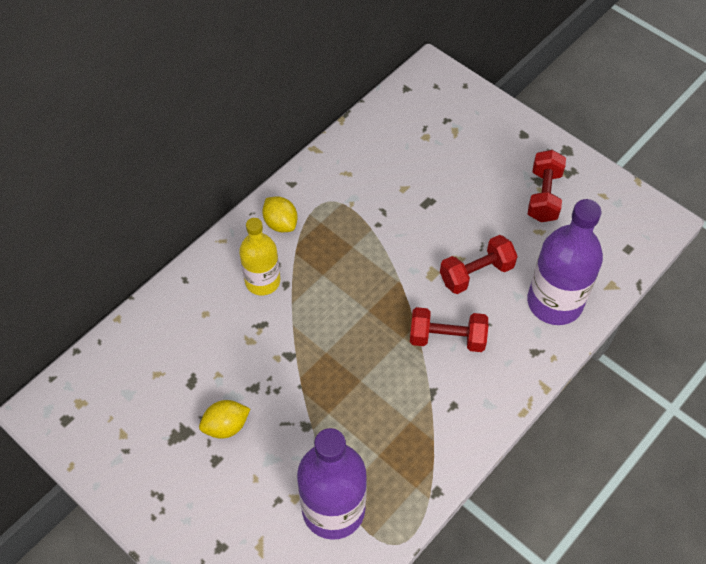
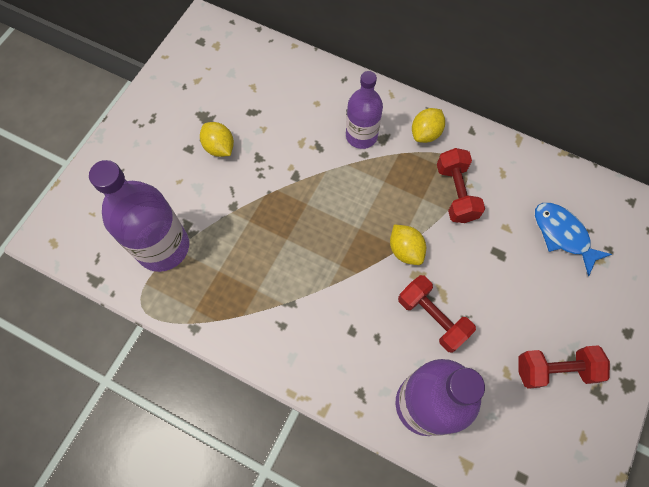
camera: 75 degrees right, 10 degrees up
yellow bottle [239,218,280,295] -> purple bottle [346,71,383,149]
red dumbbell [410,307,488,352] -> red dumbbell moved to [437,148,485,223]
none -> yellow lemon [390,224,426,265]
none -> blue fish [535,203,612,276]

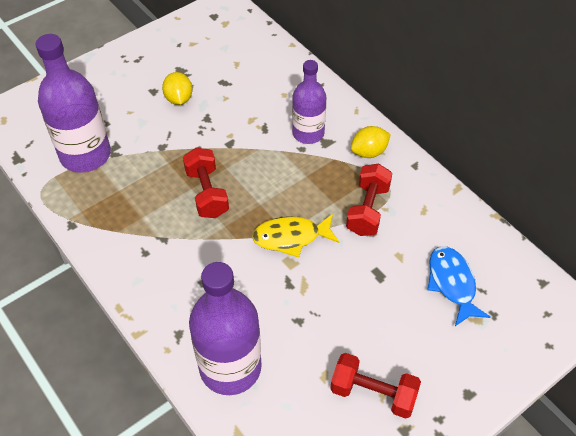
camera: 25 degrees right, 15 degrees down
yellow lemon [390,224,426,265] -> yellow fish [252,214,339,257]
red dumbbell [398,275,476,353] -> red dumbbell moved to [183,147,229,218]

